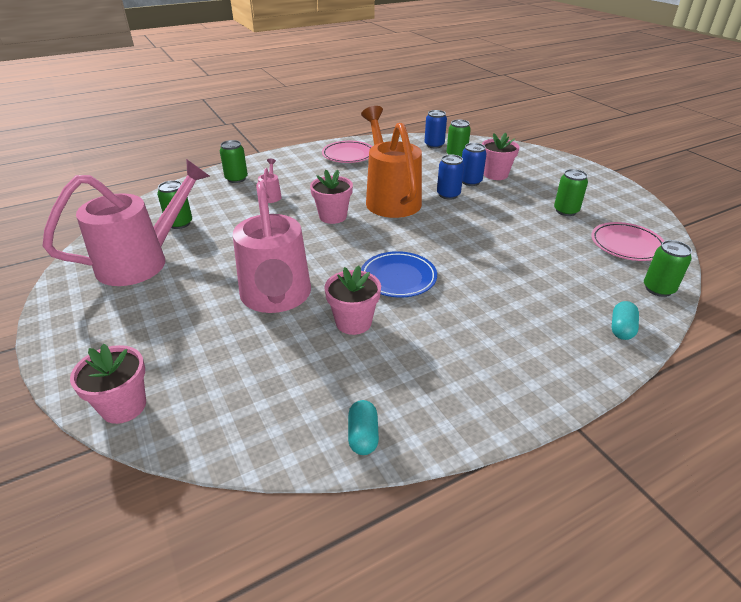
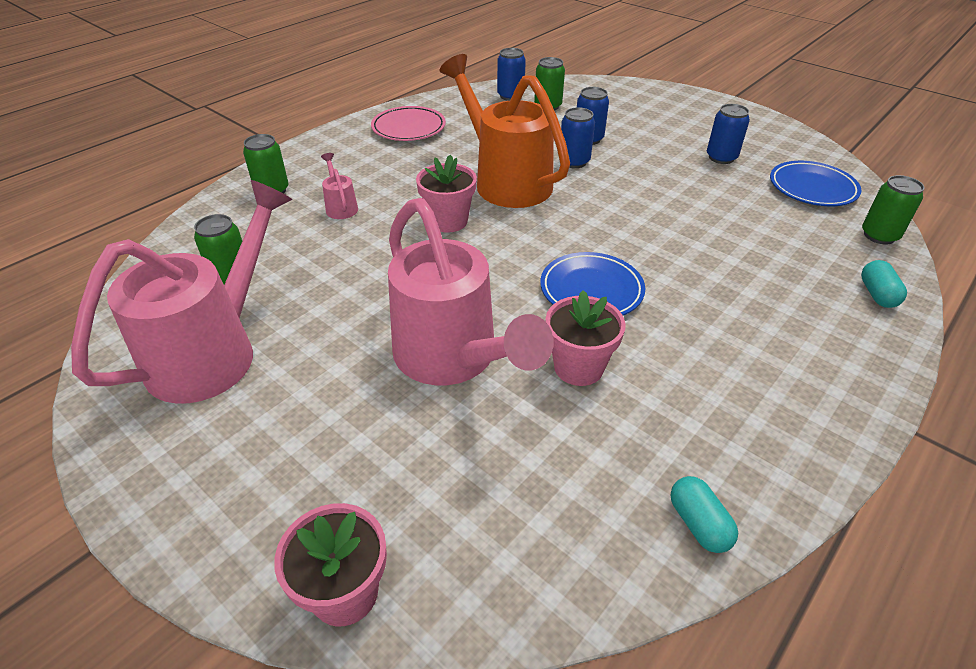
camera: 20 degrees left, 5 degrees up
pink flower pot [482,133,520,180] -> none
green can [554,169,588,216] -> blue can [707,104,750,164]
pink plate [591,222,664,261] -> blue plate [770,161,862,206]

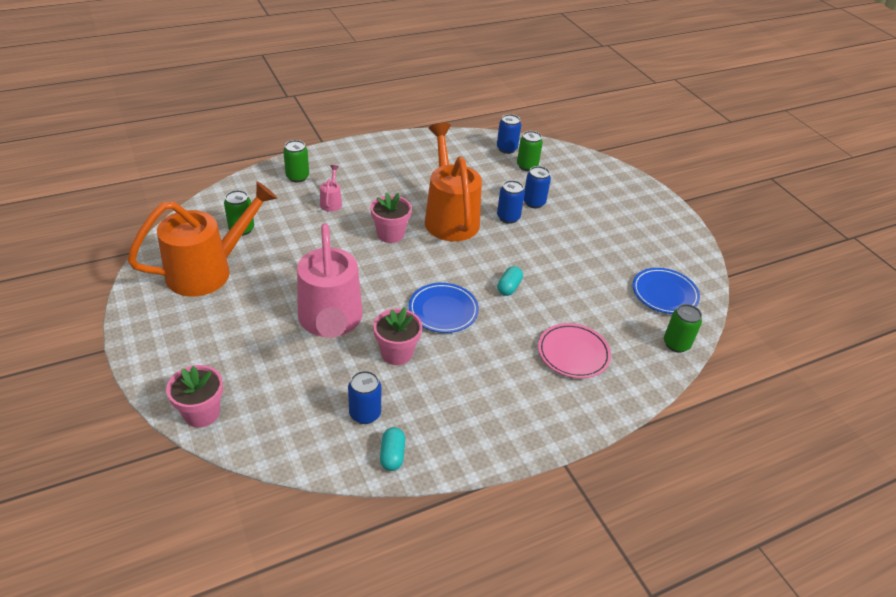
camera: 20 degrees right, 0 degrees up
pink watering can [71,180,292,404] -> orange watering can [128,181,277,296]
pink plate [371,106,446,141] -> pink plate moved to [538,323,611,378]
blue can [707,104,750,164] -> blue can moved to [348,371,381,424]
turquoise capsule [861,260,907,308] -> turquoise capsule moved to [497,266,523,296]

